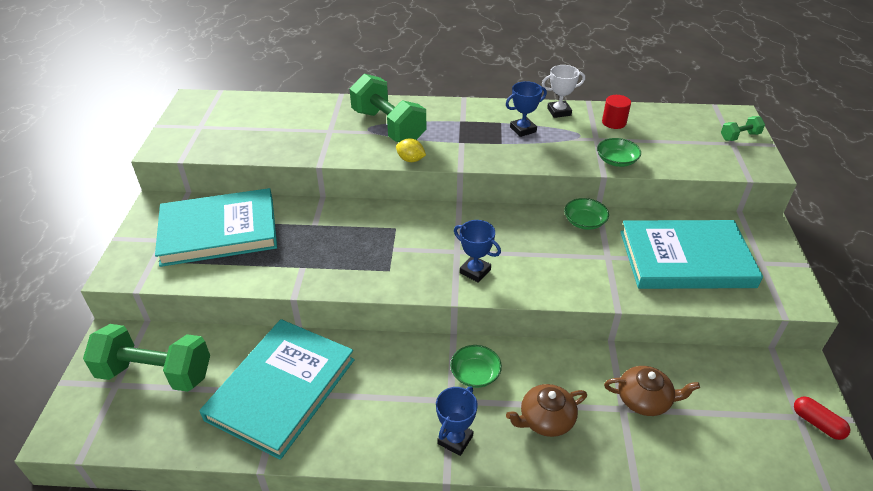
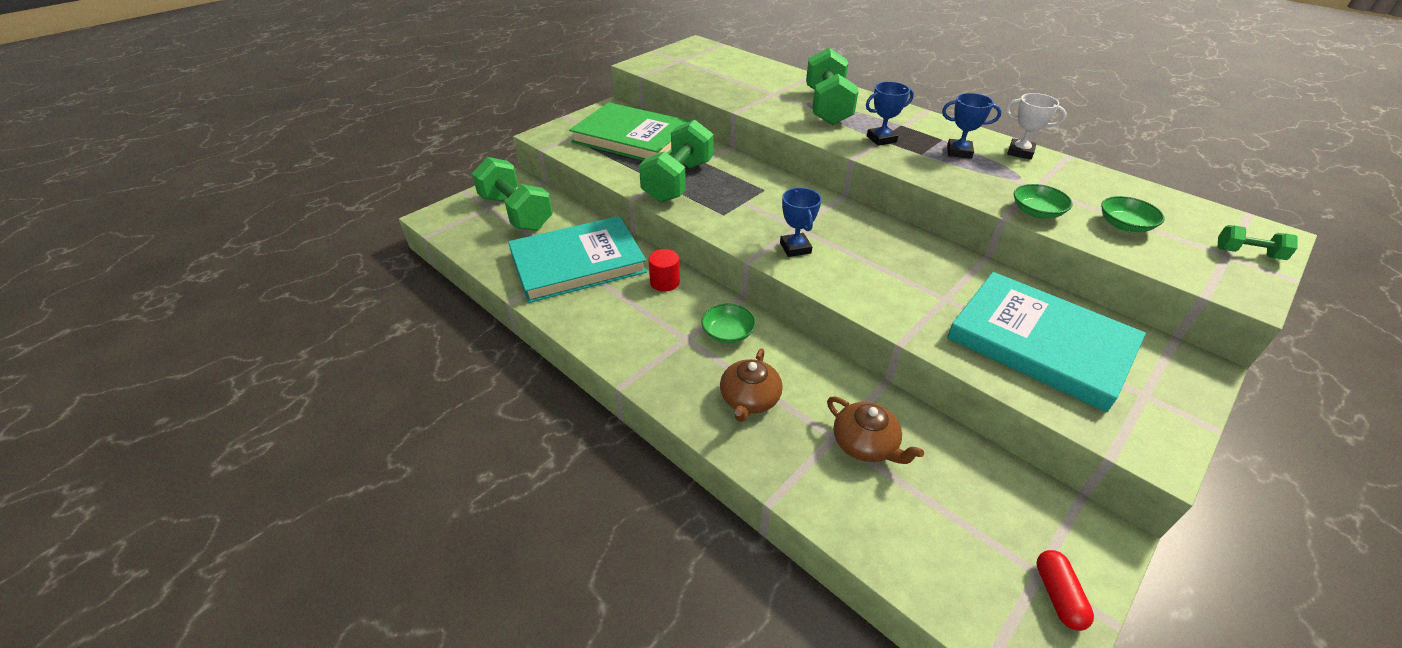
camera: 40 degrees right, 0 degrees up
turquoise book [155,188,277,267] -> green book [569,102,690,161]
yellow lemon [396,138,426,162] -> none
blue trophy [436,387,478,456] -> blue trophy moved to [866,82,914,146]
brown teapot [506,384,587,437] -> brown teapot turned 90 degrees counterclockwise [720,348,783,422]
green bowl [564,198,609,230] -> green bowl moved to [1101,196,1165,232]
red cylinder [602,95,631,129] -> red cylinder moved to [648,249,680,292]
none -> green dumbbell [639,120,714,203]

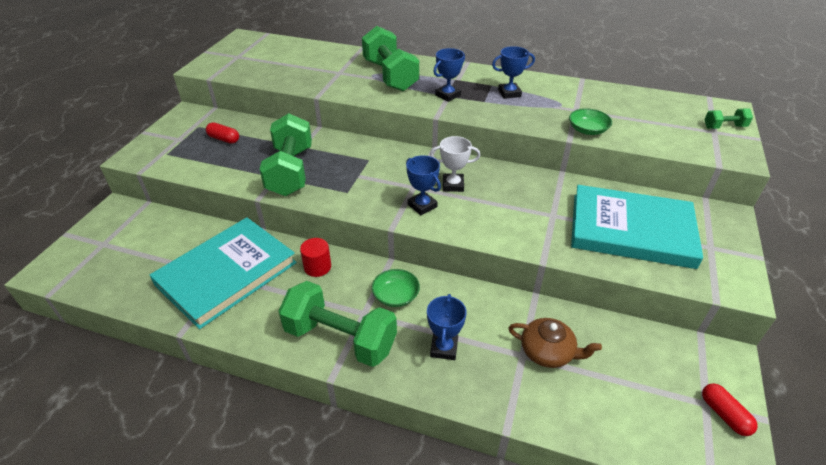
camera: 25 degrees left, 0 degrees up
green dumbbell [472,157,553,231] -> green dumbbell moved to [278,281,397,367]
green book [569,102,690,161] -> red capsule [206,122,239,144]
brown teapot [720,348,783,422] -> blue trophy [427,294,467,360]
white trophy [1006,93,1067,160] -> white trophy moved to [430,136,480,192]
green bowl [1101,196,1165,232] -> none

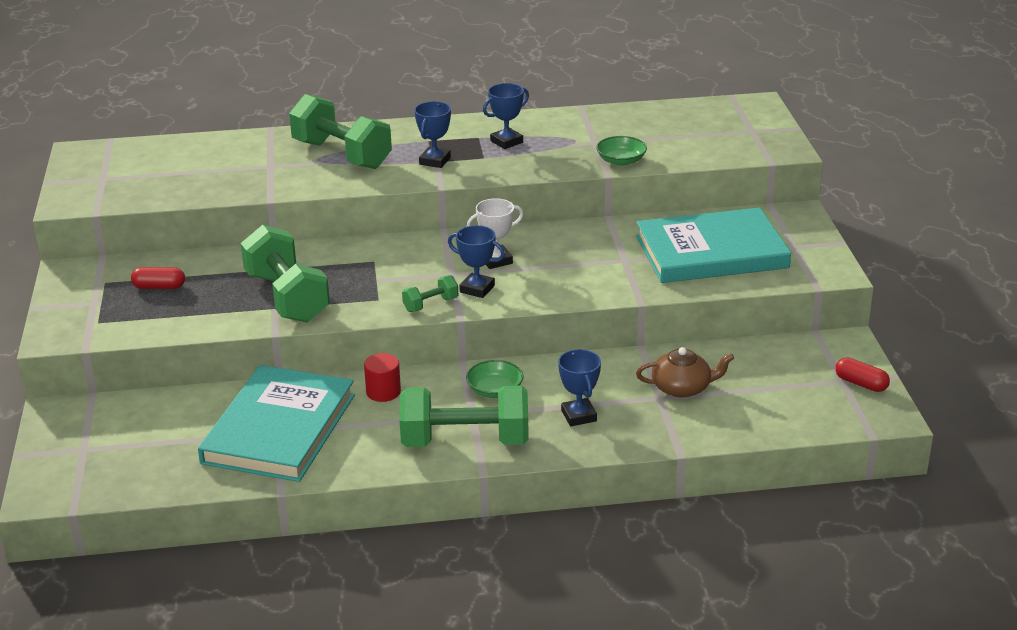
camera: 25 degrees left, 10 degrees down
green dumbbell [704,109,753,129] -> green dumbbell moved to [402,275,458,312]

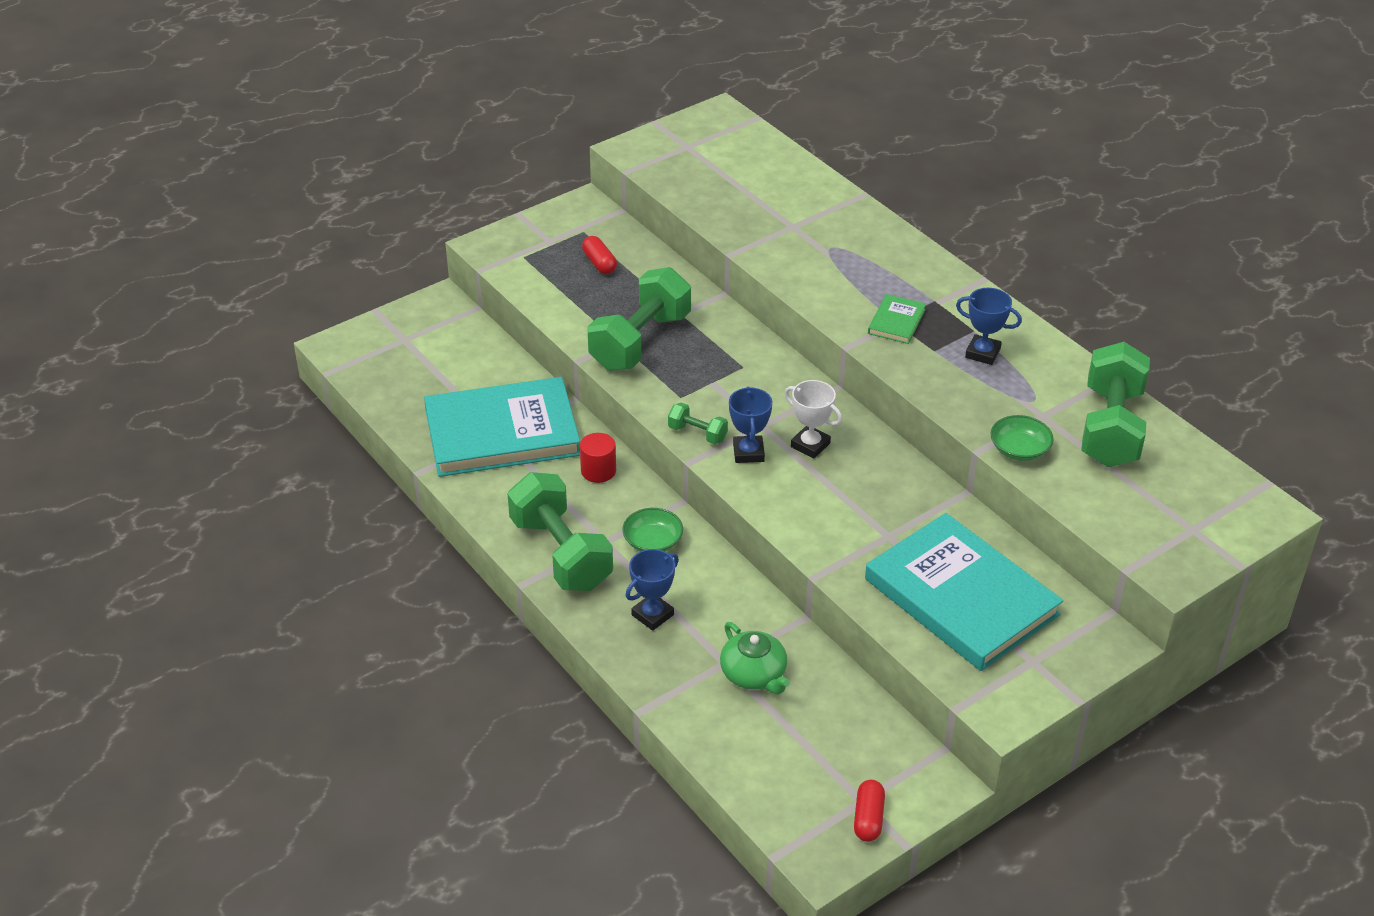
camera: 60 degrees right, 10 degrees up
green dumbbell [289,94,392,169] -> green dumbbell moved to [1081,342,1150,467]
blue trophy [414,101,451,168] -> green book [868,294,926,344]
brown teapot [636,347,734,398] -> green teapot [720,622,790,694]

